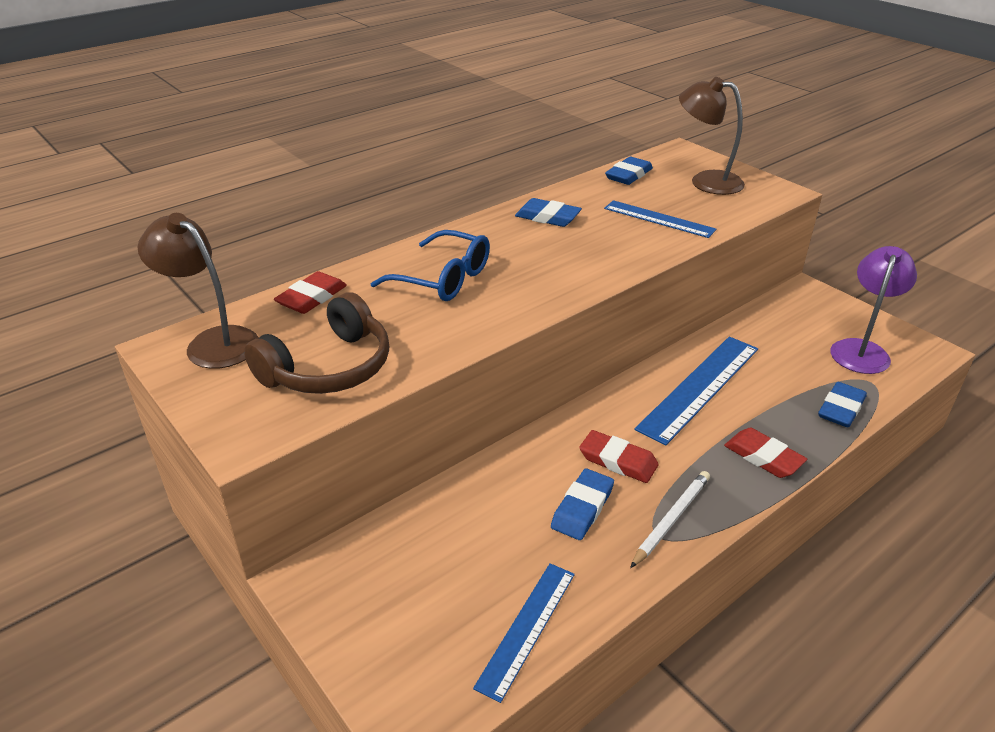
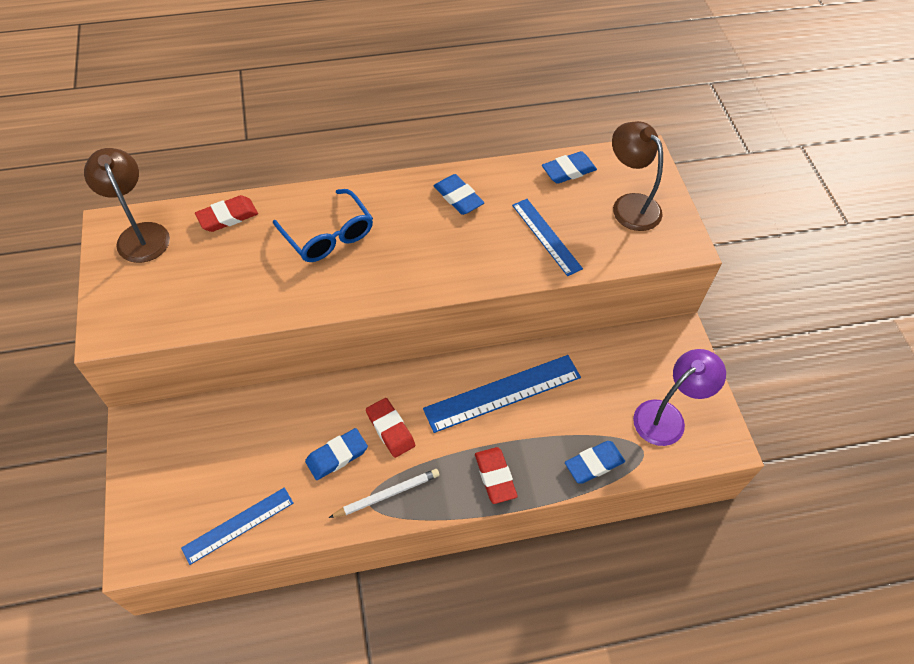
camera: 25 degrees right, 20 degrees up
brown headphones [244,292,389,394] -> none

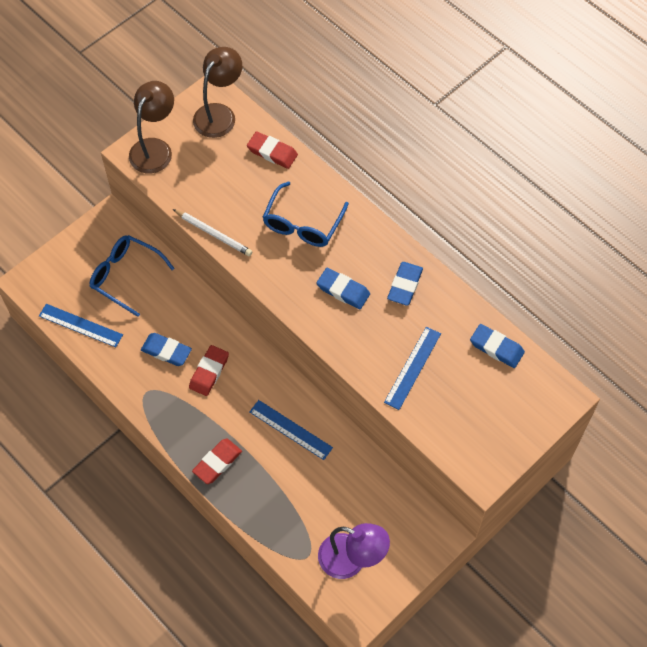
camera: 60 degrees right, 5 degrees up
white pencil [329,469,439,518] -> white pencil moved to [173,209,253,256]
blue ruler [423,355,581,433] -> blue ruler [249,400,333,460], size x0.63
blue eraser [565,441,625,484] -> blue eraser moved to [316,268,370,309]
brown lamp [612,121,663,231] -> brown lamp moved to [129,81,174,173]
none -> blue glasses [90,235,175,317]

